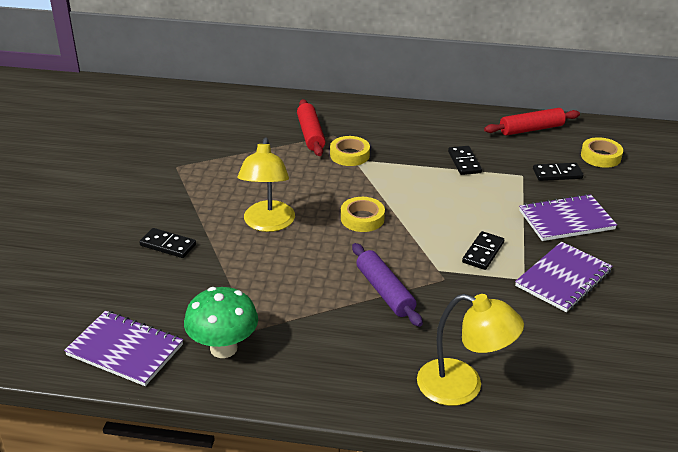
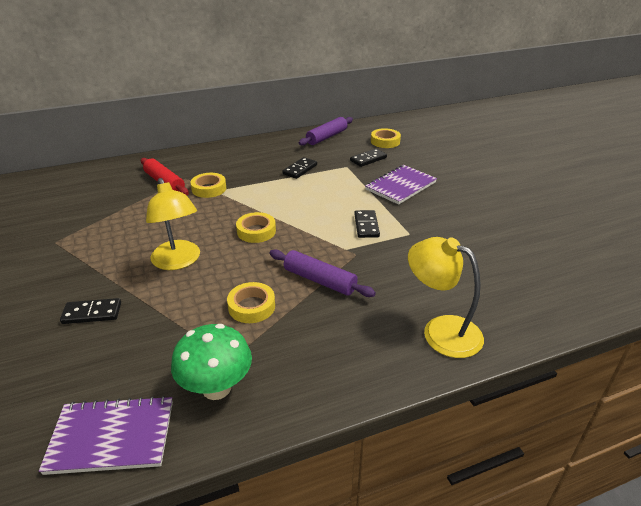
camera: 30 degrees left, 0 degrees up
yellow lamp [417,294,524,406] -> yellow lamp turned 135 degrees counterclockwise [408,237,484,358]
black domino [448,146,482,175] -> black domino turned 75 degrees clockwise [282,157,317,179]
red rolling pin [484,108,580,136] -> purple rolling pin [299,117,353,146]
purple notebook [515,242,612,312] -> none
none -> yellow tape [227,282,275,323]

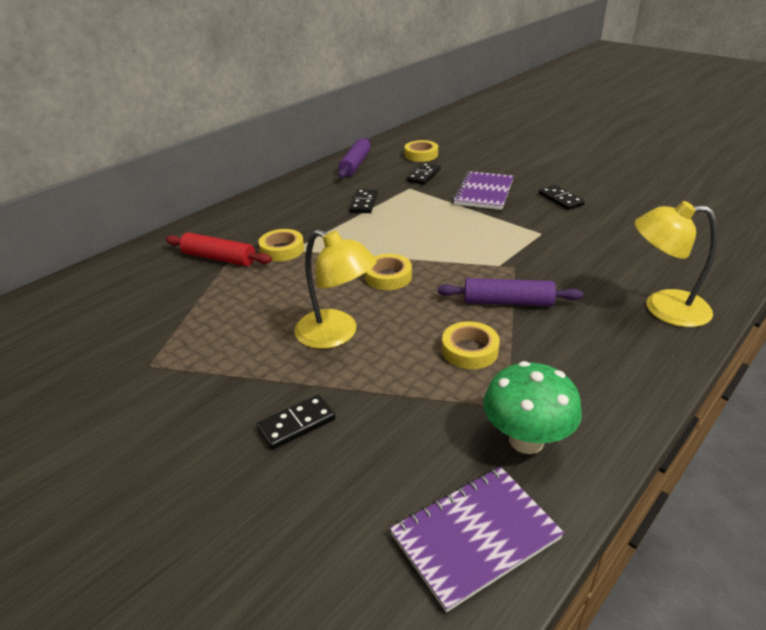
camera: 25 degrees left, 0 degrees up
black domino [354,210,380,238] -> black domino moved to [539,185,585,210]

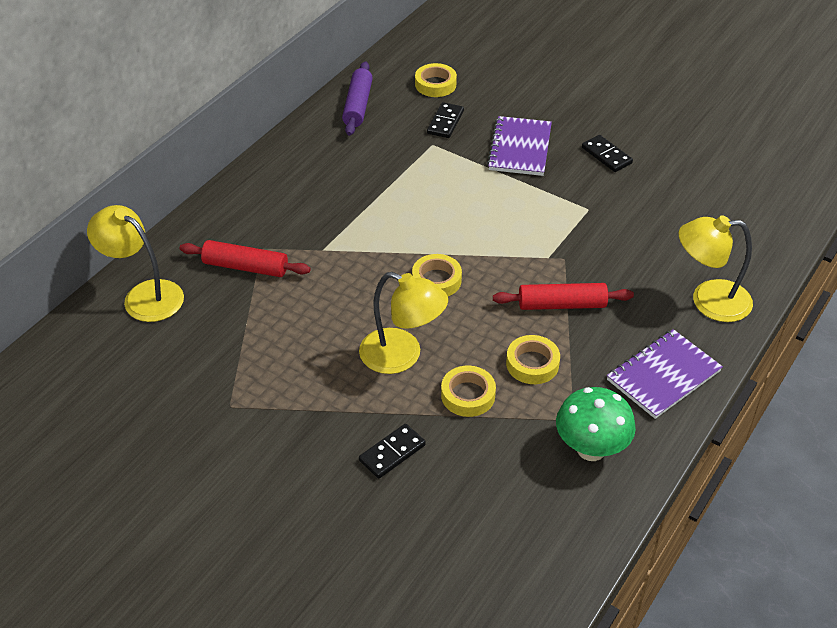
camera: 10 degrees left, 10 degrees up
yellow tape [259,229,304,261] -> yellow tape moved to [441,366,496,417]
black domino [349,189,378,213] -> none
purple notebook [390,467,564,612] -> purple notebook moved to [607,329,723,419]
purple rolling pin [437,278,583,306] -> red rolling pin [493,283,634,310]
none -> yellow lamp [87,205,184,322]

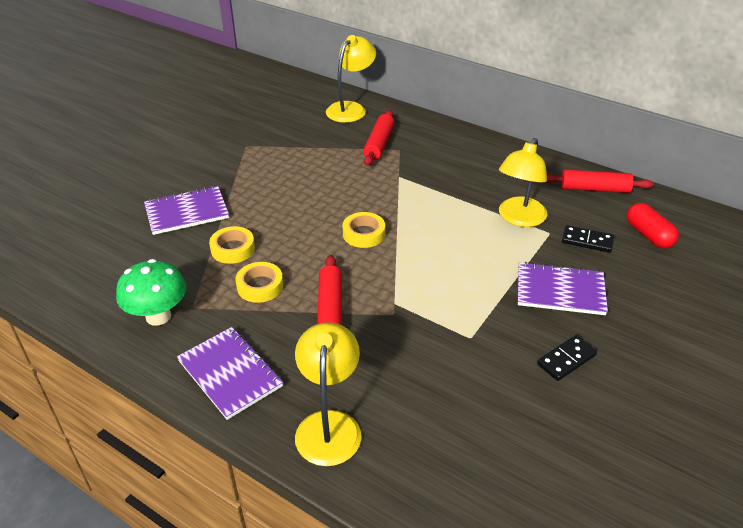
camera: 90 degrees right, 5 degrees down
purple rolling pin [342,61,373,136] -> red rolling pin [545,170,654,193]
yellow lamp [359,272,448,374] -> yellow lamp moved to [499,138,547,227]
black domino [359,424,426,478] -> purple notebook [144,186,229,235]
yellow tape [415,63,457,97] -> red capsule [626,203,679,249]

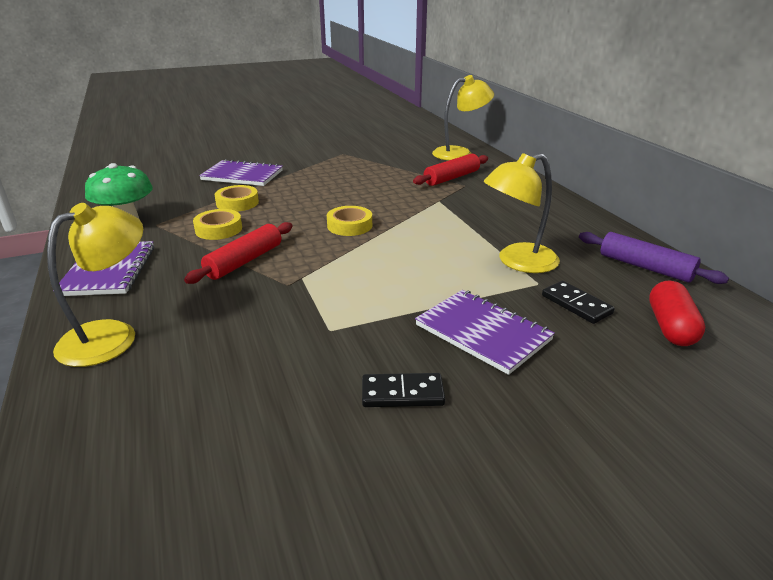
camera: 35 degrees right, 10 degrees down
red rolling pin [545,170,654,193] -> purple rolling pin [579,232,729,284]

